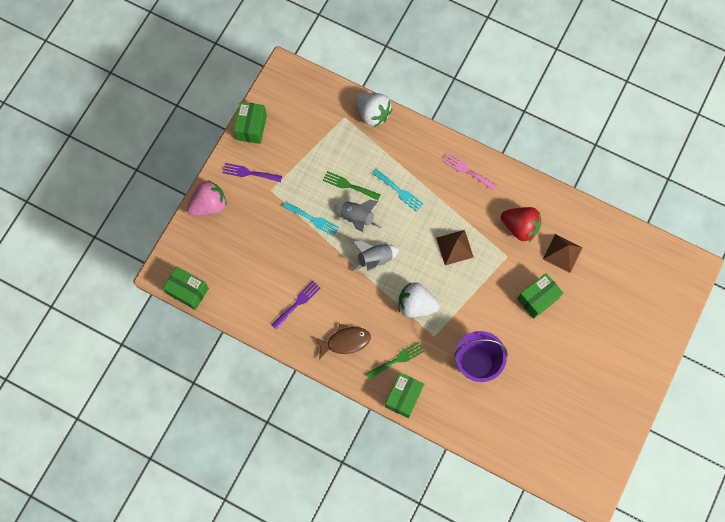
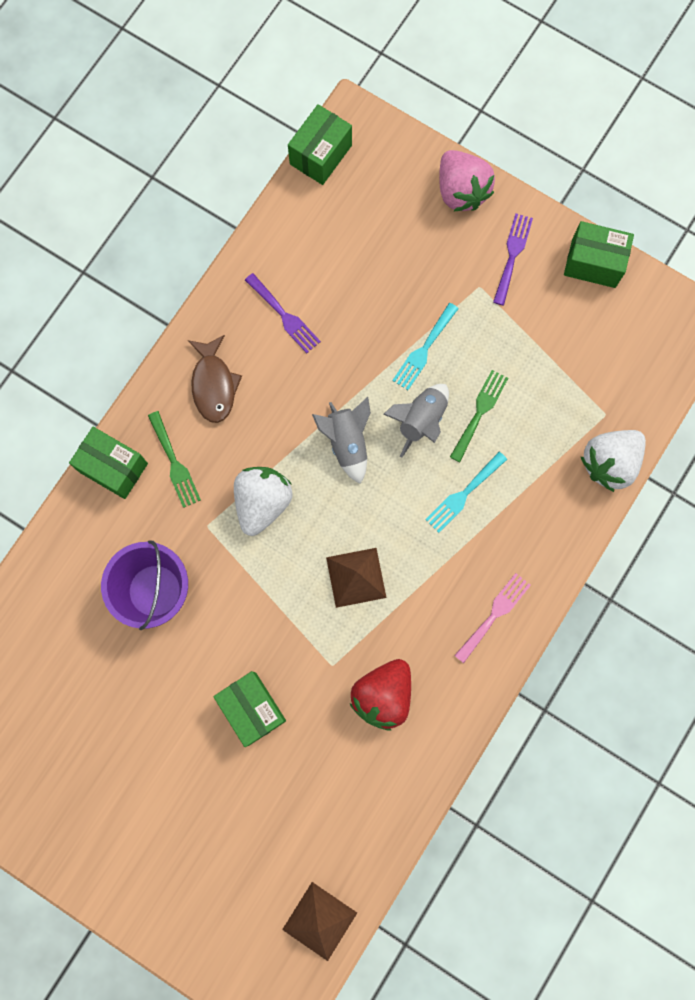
camera: 95 degrees right, 5 degrees up
brown pyramid [543,234,583,273] -> brown pyramid moved to [282,882,357,961]

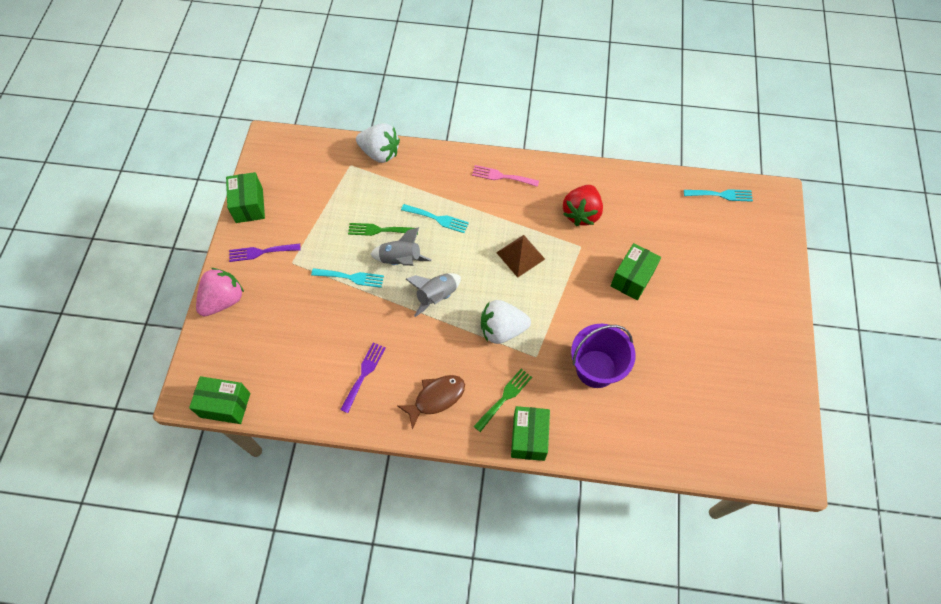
camera: 115 degrees left, 15 degrees down
brown pyramid [282,882,357,961] -> turquoise fork [684,189,753,202]
red strawberry [350,659,411,731] -> red strawberry turned 105 degrees clockwise [563,185,603,226]

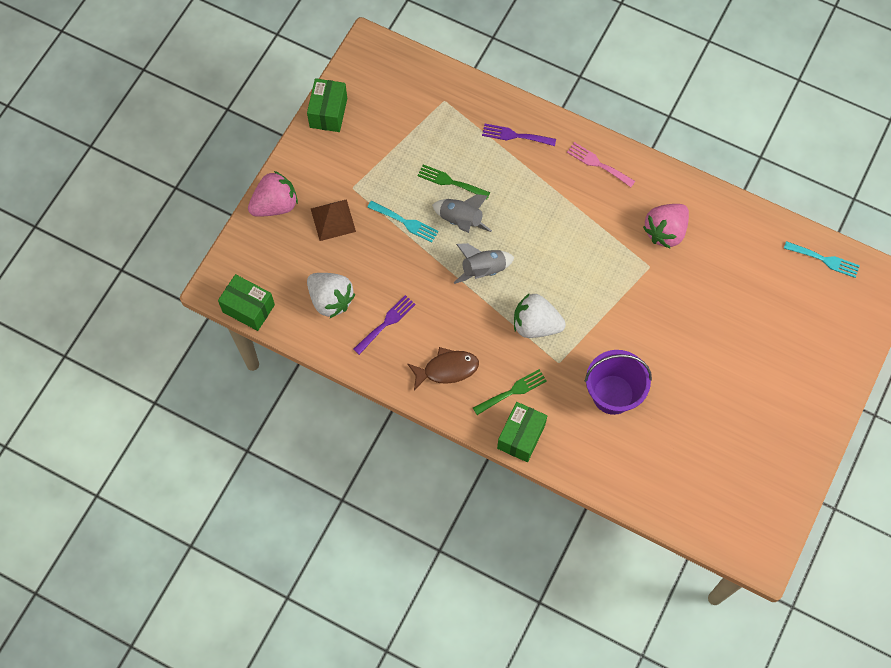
camera: 20 degrees right, 5 degrees up
purple fork [229,244,301,262] -> purple fork moved to [482,124,556,146]
white strawberry [356,123,400,163] -> white strawberry moved to [307,273,355,318]
turquoise fork [401,204,469,233] -> none
brown pyramid [496,235,545,278] -> brown pyramid moved to [311,199,356,241]
red strawberry [563,185,603,226] -> pink strawberry [643,204,689,249]
green box [611,243,661,300] -> none

